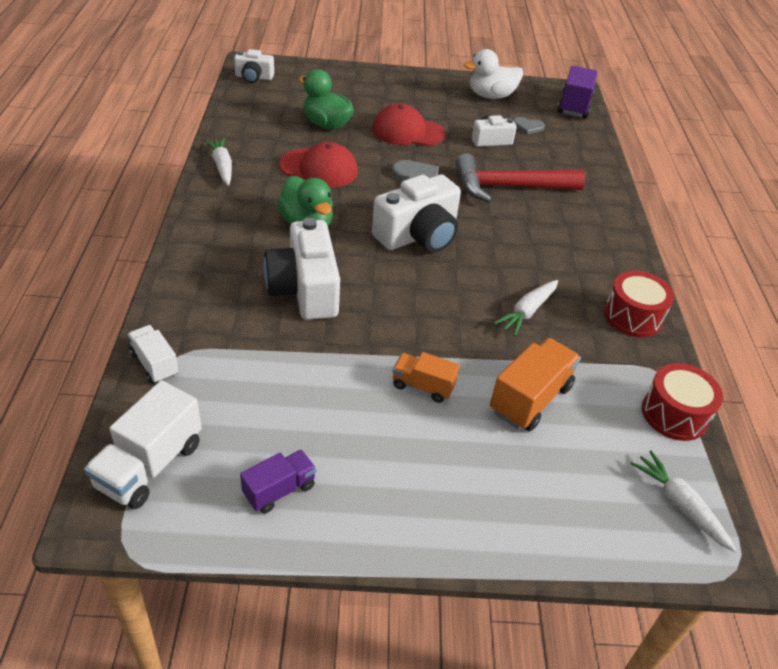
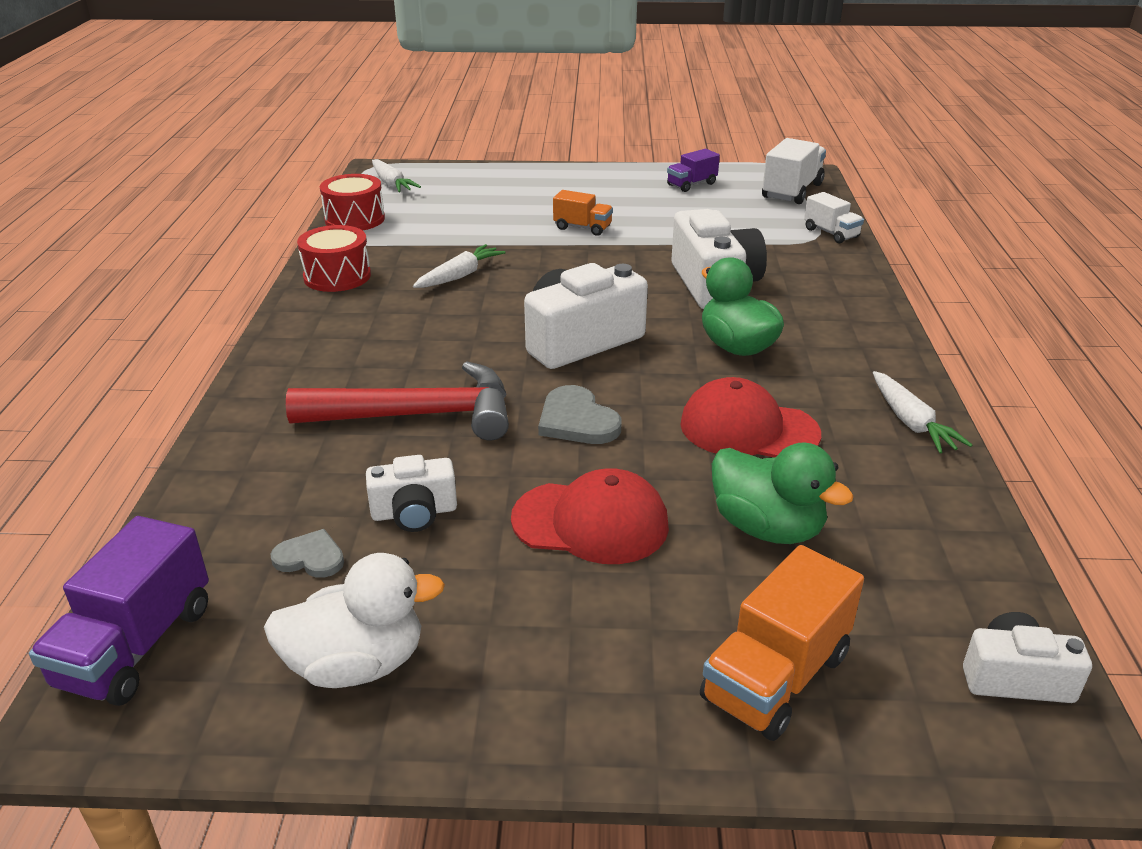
camera: 175 degrees left, 10 degrees down
orange truck [490,338,581,431] -> orange truck moved to [700,545,864,741]

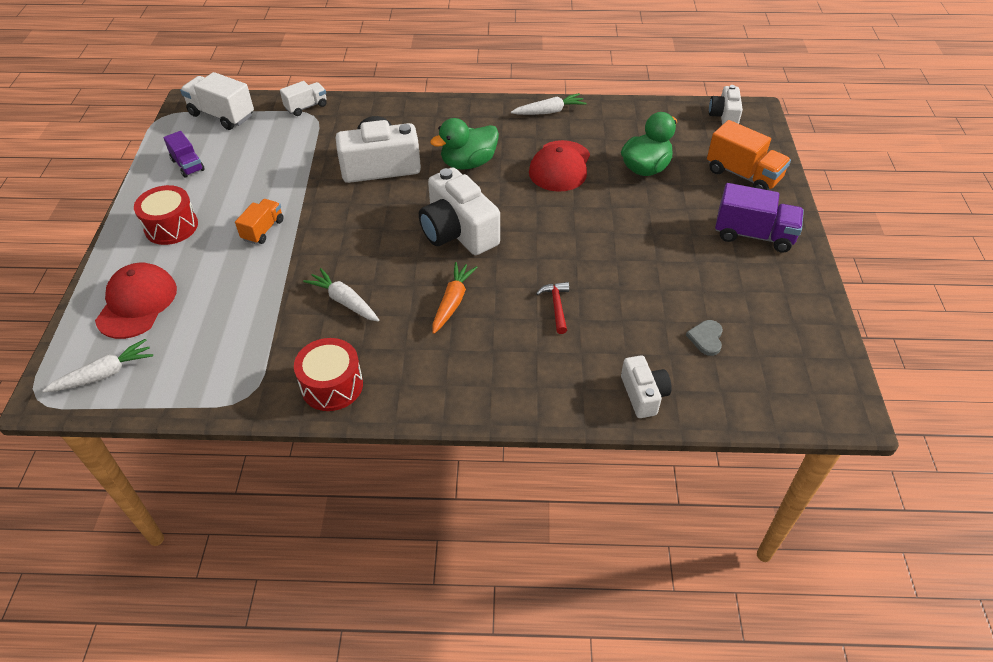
camera: 90 degrees left, 15 degrees up
purple truck [29,516,209,706] -> purple truck moved to [715,183,804,253]
white duck [264,553,445,688] -> none
red hammer [286,362,509,441] -> red hammer [536,282,569,334], size x0.43
red drum [320,174,385,231] -> red drum moved to [134,185,198,245]
white camera [366,455,457,532] -> white camera moved to [621,355,672,418]
red cap [511,468,669,564] -> red cap moved to [95,263,177,339]
grey heart [538,385,621,444] -> none
none -> orange carrot [433,262,478,334]

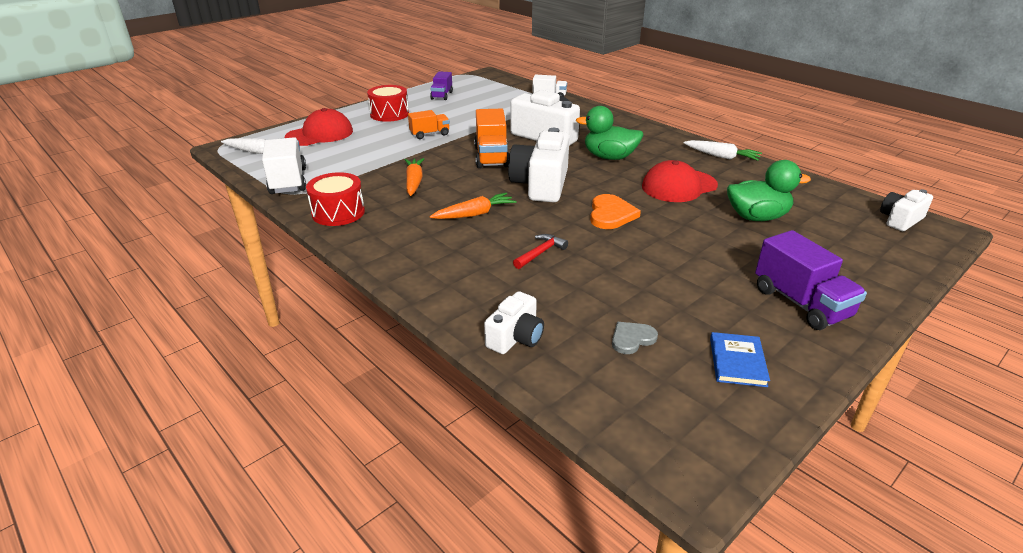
camera: 45 degrees right, 15 degrees down
white truck [180,72,254,130] -> white truck moved to [262,137,306,194]
white carrot [303,268,379,322] -> orange carrot [404,158,424,196]
orange truck [707,120,791,190] -> orange truck moved to [474,109,509,168]
none -> orange heart [590,194,641,229]
none -> blue book [710,332,770,387]

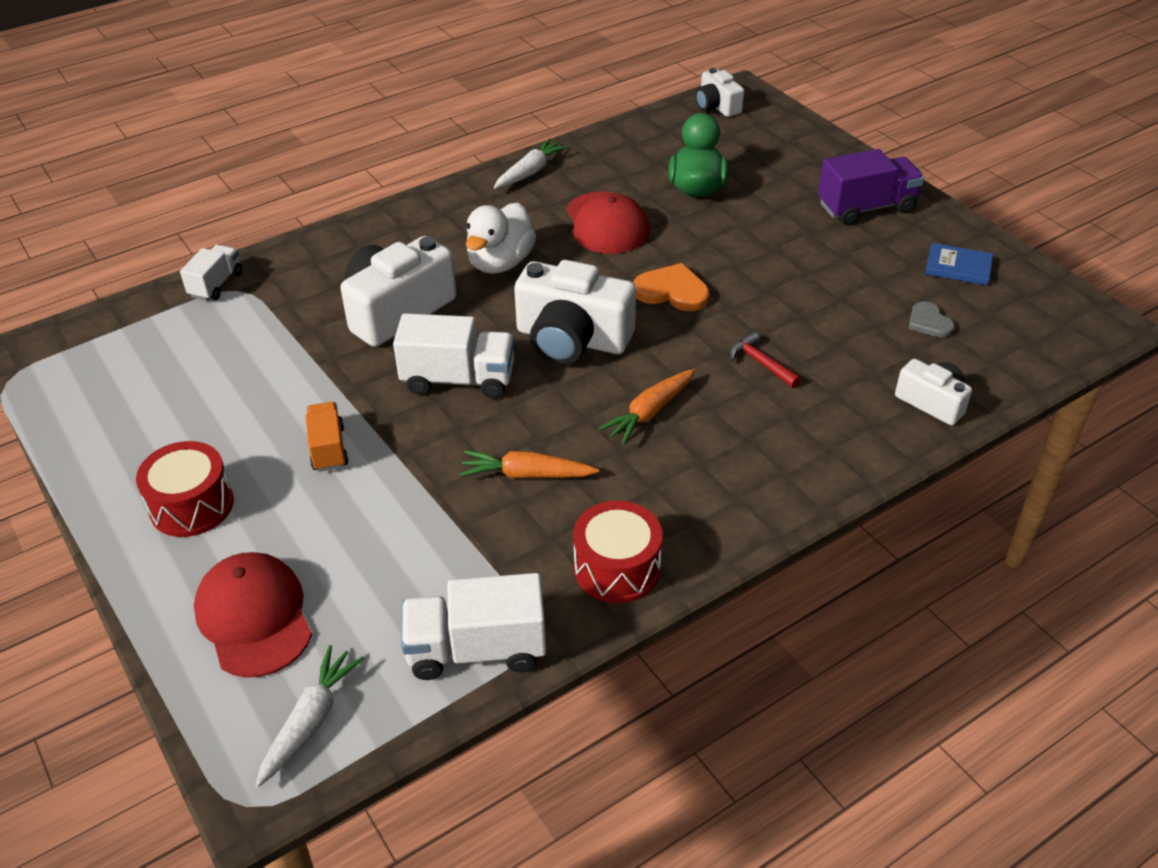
camera: 80 degrees left, 10 degrees up
purple truck [430,71,453,100] -> none
orange carrot [430,192,517,219] -> orange carrot turned 120 degrees counterclockwise [598,369,695,445]
orange truck [474,109,509,168] -> white truck [393,313,515,398]
green duck [576,106,644,160] -> white duck [466,203,536,274]

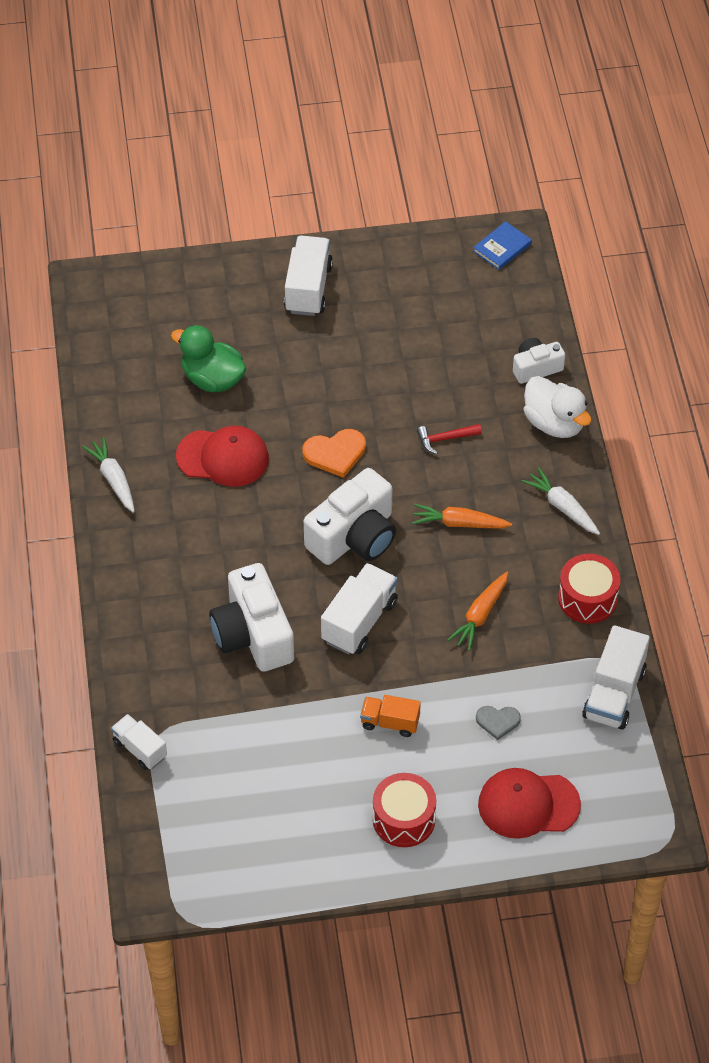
camera: 65 degrees left, 10 degrees up
white carrot [255,645,364,787] -> white carrot moved to [522,467,600,535]
white duck [466,203,536,274] -> white duck moved to [524,376,592,438]
orange carrot [598,369,695,445] -> orange carrot turned 120 degrees clockwise [412,504,512,529]
orange heart [633,263,709,311] -> orange heart turned 150 degrees counterclockwise [302,429,366,478]
white camera [695,68,744,117] -> none
purple truck [818,149,924,225] -> white truck [284,236,333,316]
grey heart [908,301,955,338] -> grey heart moved to [476,706,521,740]
blue book [925,243,993,286] -> blue book moved to [473,221,532,270]

